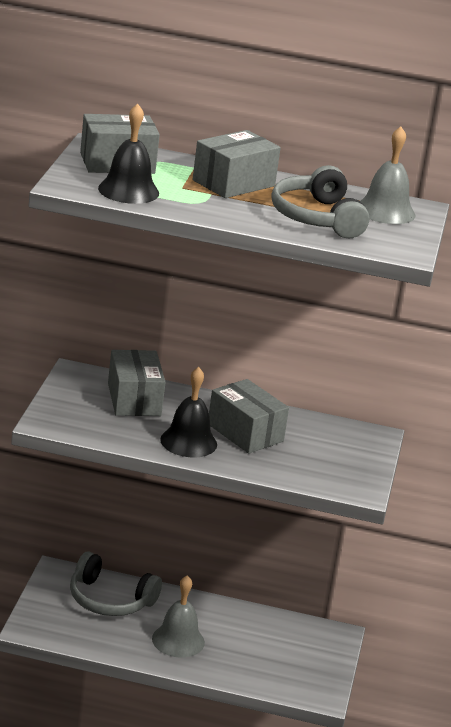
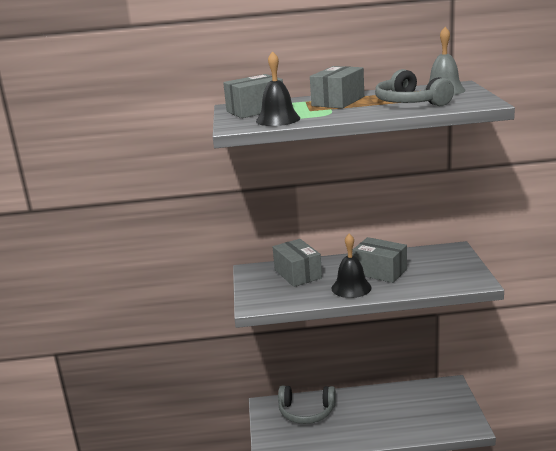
camera: 10 degrees left, 5 degrees down
grey bell [152,575,205,658] -> none

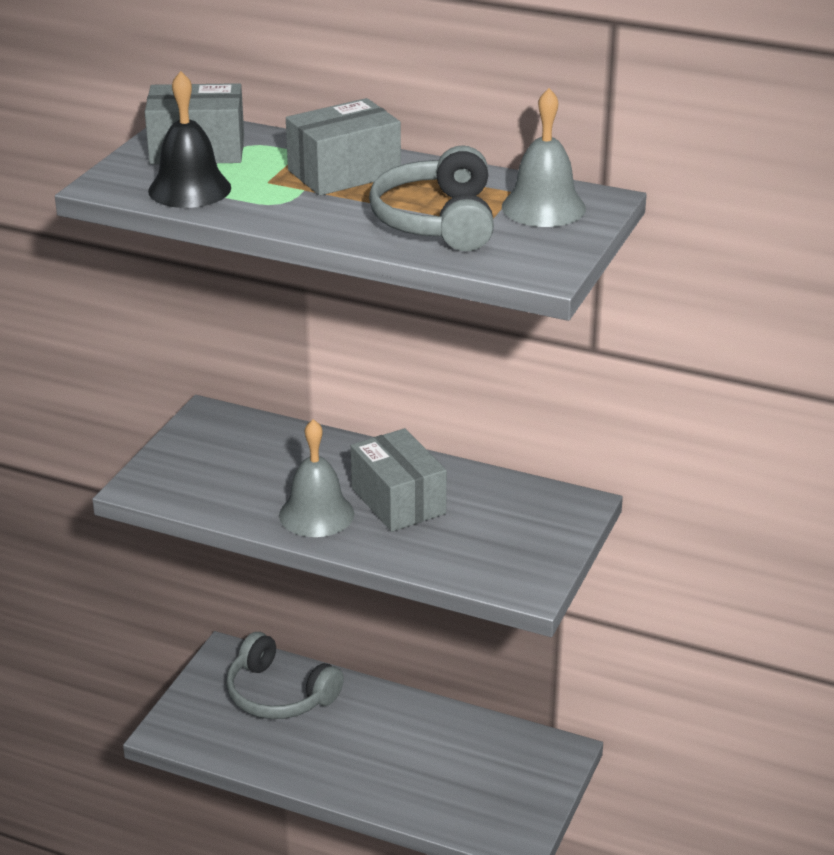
camera: 25 degrees right, 10 degrees up
grey box [273,239,322,287] -> none
black bell [332,234,371,298] -> grey bell [279,419,355,537]

